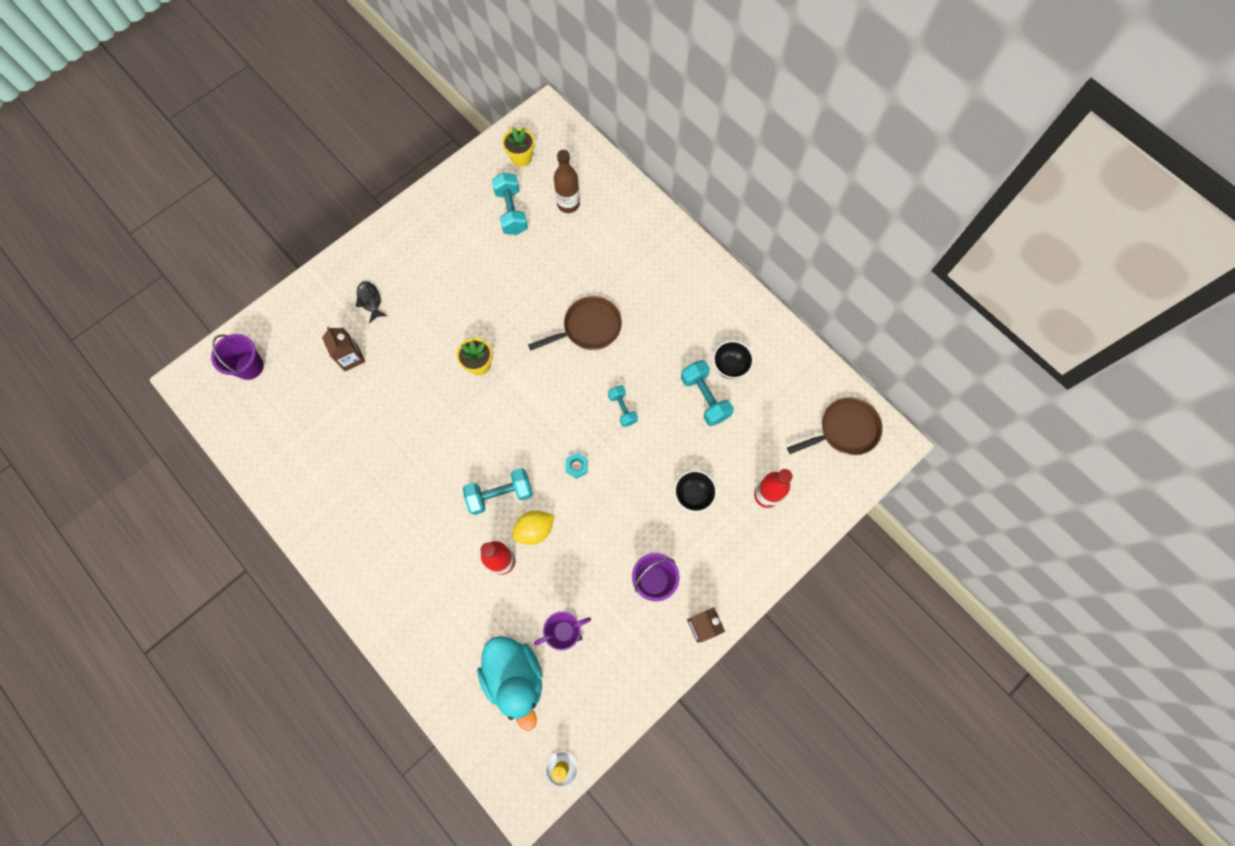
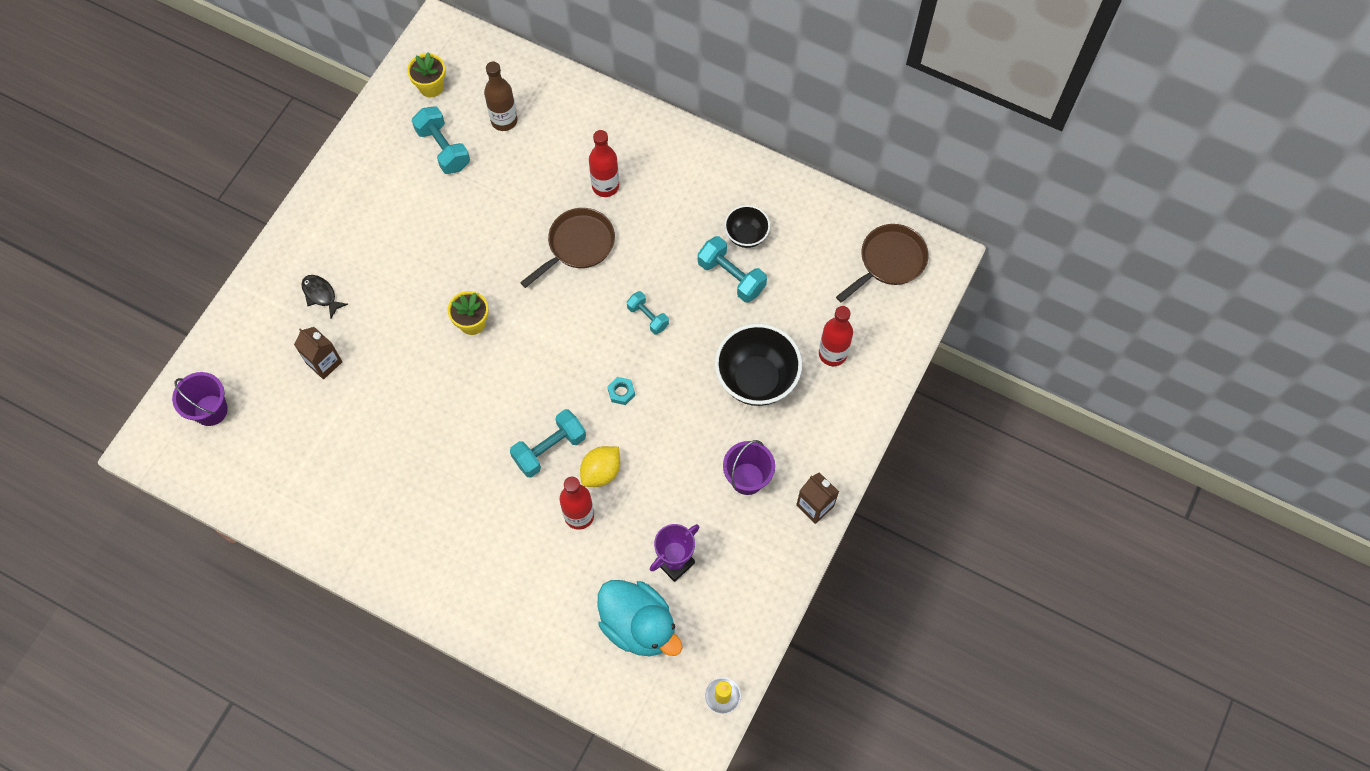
camera: 20 degrees left, 5 degrees down
black bowl [674,470,717,513] -> black bowl [715,323,802,406], size x1.80
none -> red bottle [589,130,619,197]

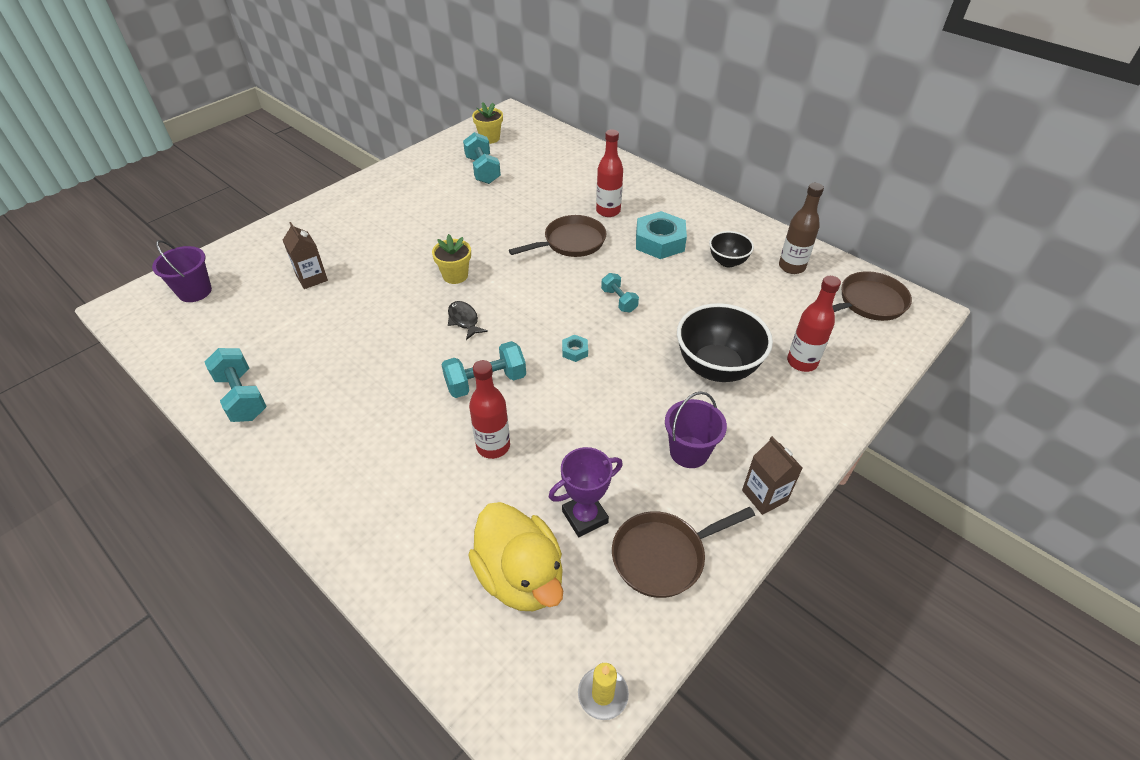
camera: 15 degrees right, 20 degrees down
black fish [301,275,348,319] -> black fish moved to [448,301,488,340]
brown bottle [484,62,518,131] -> brown bottle moved to [779,183,824,274]
yellow lemon [580,446,620,487] -> none
turquoise duck [598,580,683,656] -> yellow duck [468,502,563,611]
turquoise dumbbell [698,236,767,303] -> turquoise dumbbell moved to [205,348,267,422]
none -> brown pan [612,507,755,598]
none -> turquoise nut [636,211,687,259]

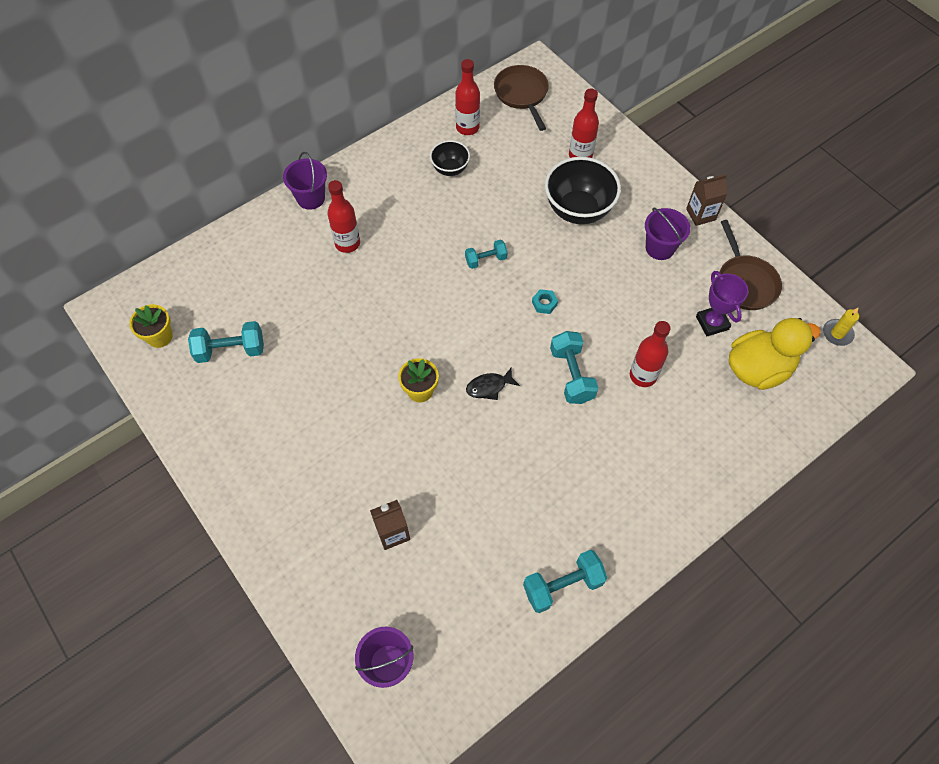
camera: 80 degrees left, 15 degrees up
brown pan [509,215,606,257] -> none
turquoise nut [636,211,687,259] -> none
brown bottle [779,183,824,274] -> red bottle [455,59,480,135]
none -> purple bucket [283,152,327,210]

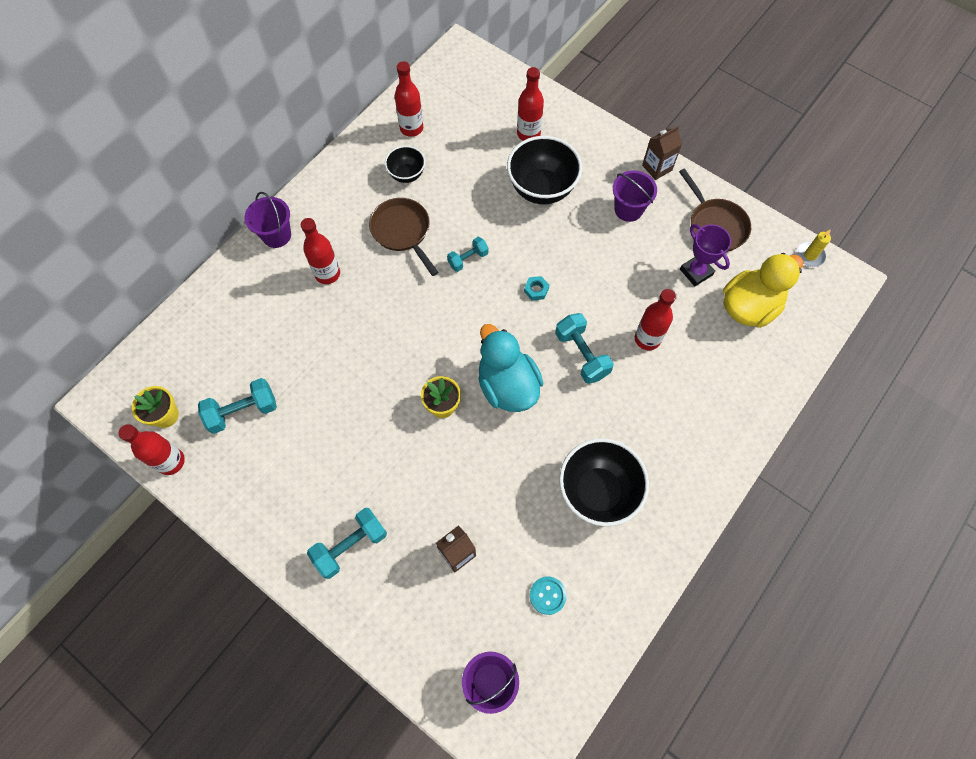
camera: 15 degrees left, 5 degrees up
black fish [466,367,520,400] -> turquoise duck [478,324,544,412]
brown pan [494,65,549,131] -> brown pan moved to [369,198,438,276]
turquoise dumbbell [523,550,607,613] -> turquoise dumbbell moved to [307,508,387,579]
none -> red bottle [118,424,185,475]
none -> turquoise button [530,576,567,615]
none -> black bowl [559,438,649,526]

